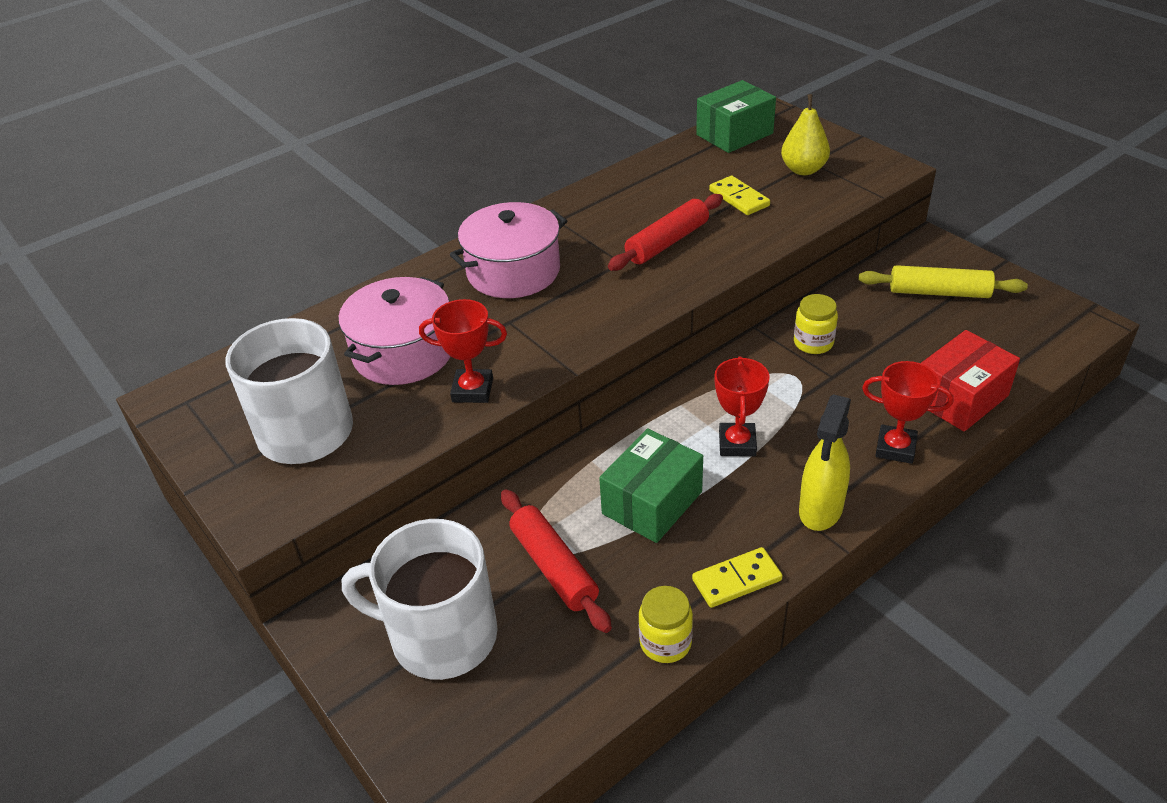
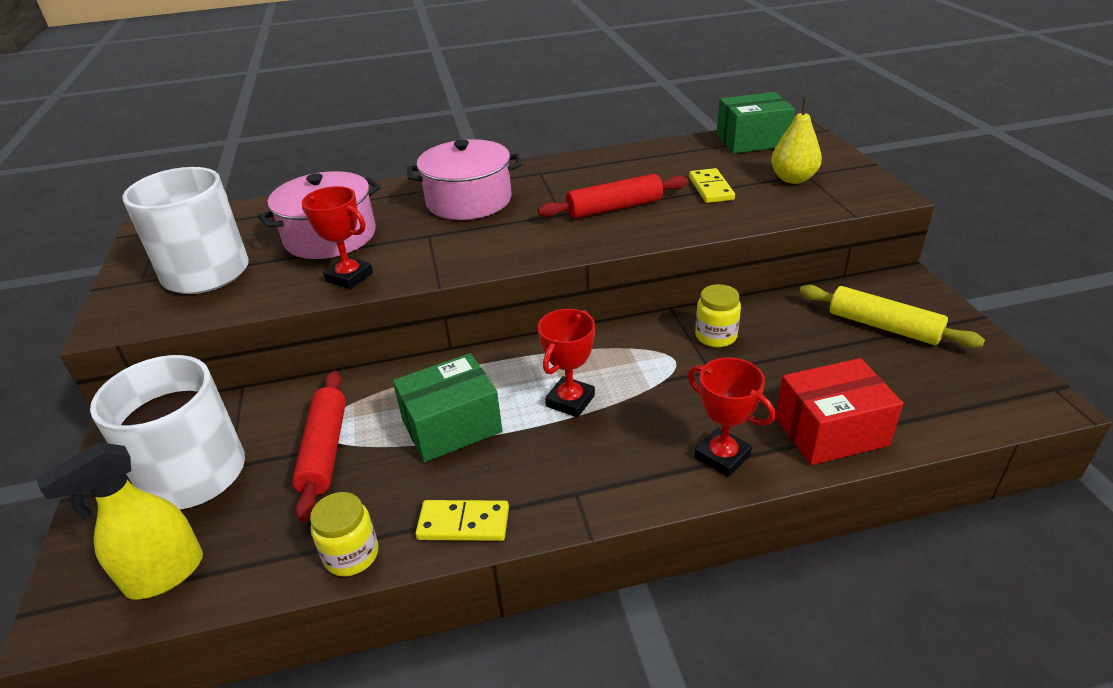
camera: 25 degrees right, 5 degrees down
yellow spray bottle [799,394,851,531] -> yellow spray bottle moved to [36,442,203,600]

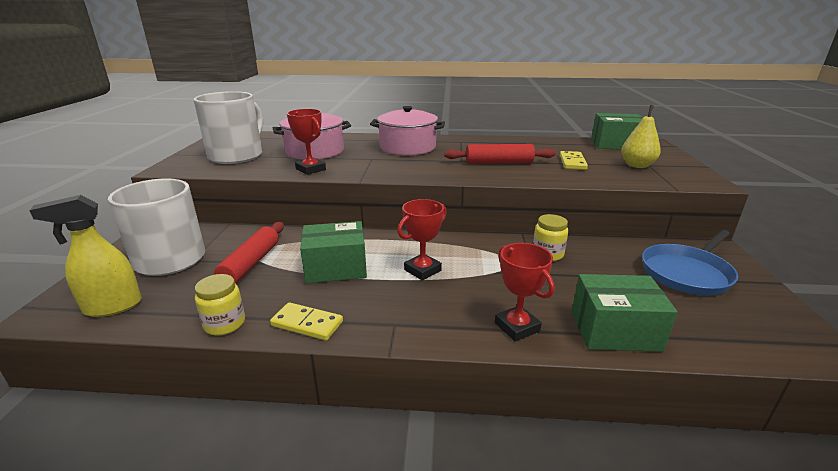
camera: 15 degrees right, 10 degrees down
red box [775,358,903,465] -> green box [572,274,677,352]
yellow rolling pin [799,285,985,348] -> blue pan [642,230,738,295]

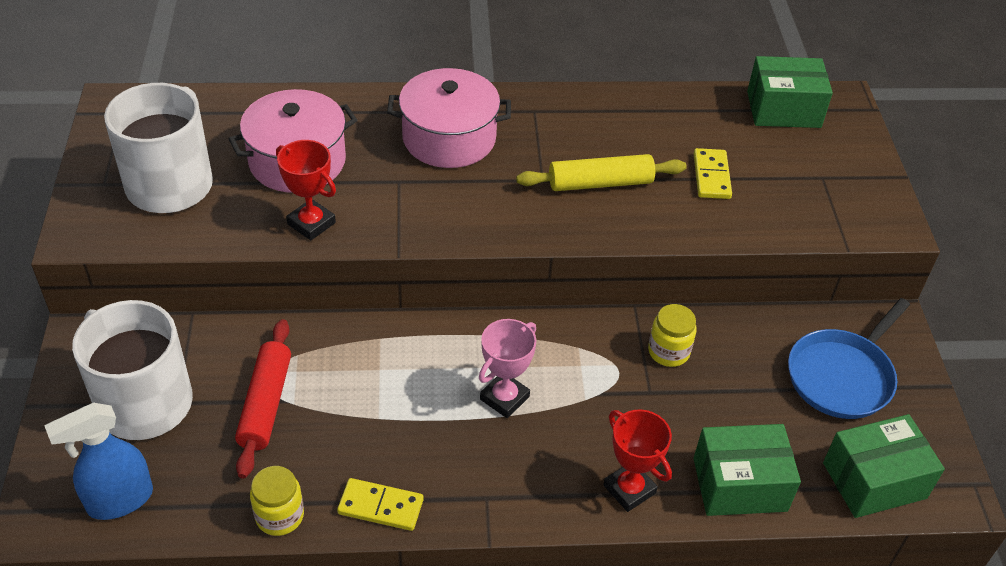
camera: 10 degrees left, 20 degrees up
yellow spray bottle [29,195,142,317] -> blue spray bottle [44,403,153,520]
green box [300,221,367,283] -> green box moved to [823,414,945,518]
red trophy [397,199,447,280] -> pink trophy [479,319,536,418]
red rolling pin [444,144,556,164] -> yellow rolling pin [516,154,687,191]
yellow pear [621,105,661,168] -> none

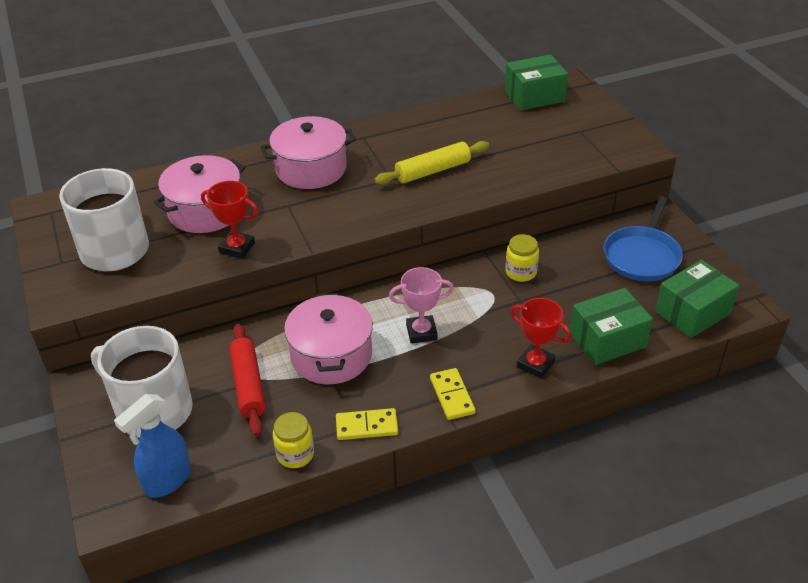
camera: 15 degrees left, 5 degrees down
pink trophy [479,319,536,418] -> pink trophy turned 60 degrees clockwise [389,267,454,344]
yellow domino [694,148,732,199] -> yellow domino moved to [430,368,476,420]
none -> pink pot [284,293,373,384]

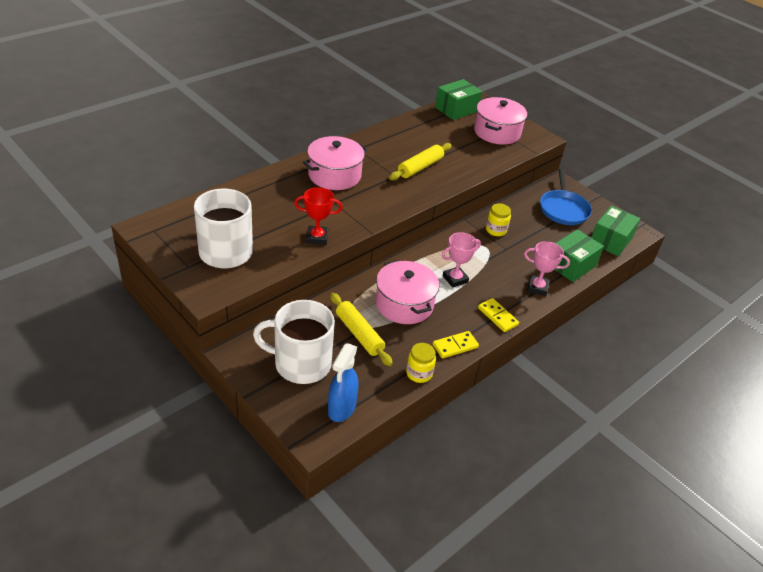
camera: 25 degrees left, 0 degrees up
pink pot [154,155,245,233] -> pink pot moved to [474,97,527,145]
red rolling pin [229,323,266,436] -> yellow rolling pin [330,293,393,366]
red trophy [510,298,571,379] -> pink trophy [524,241,570,296]

